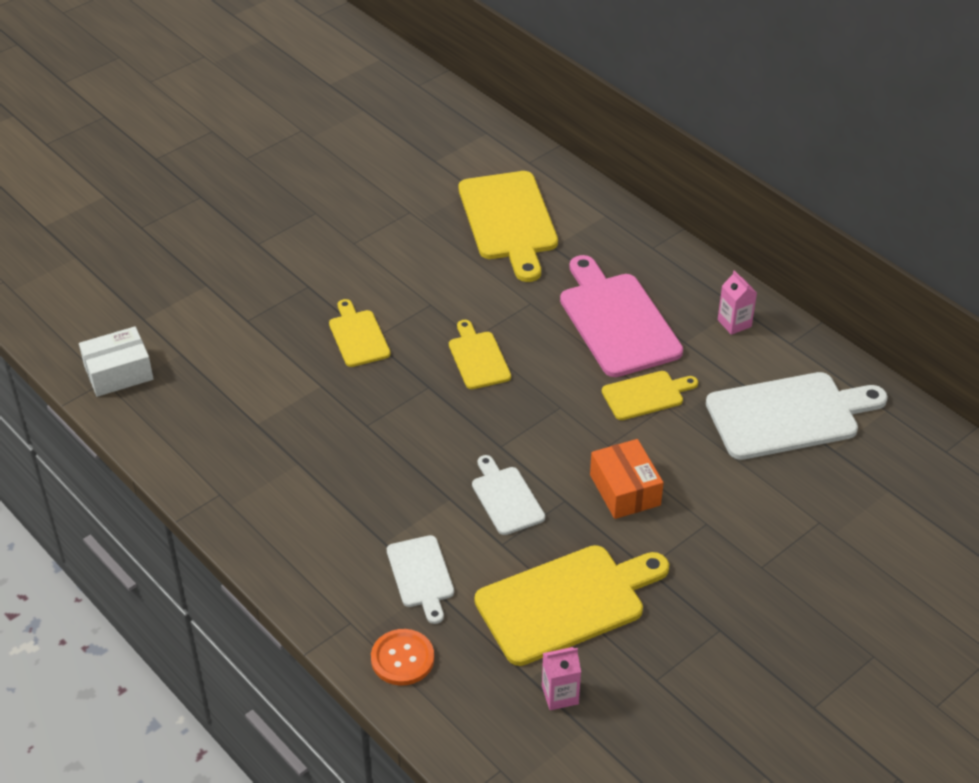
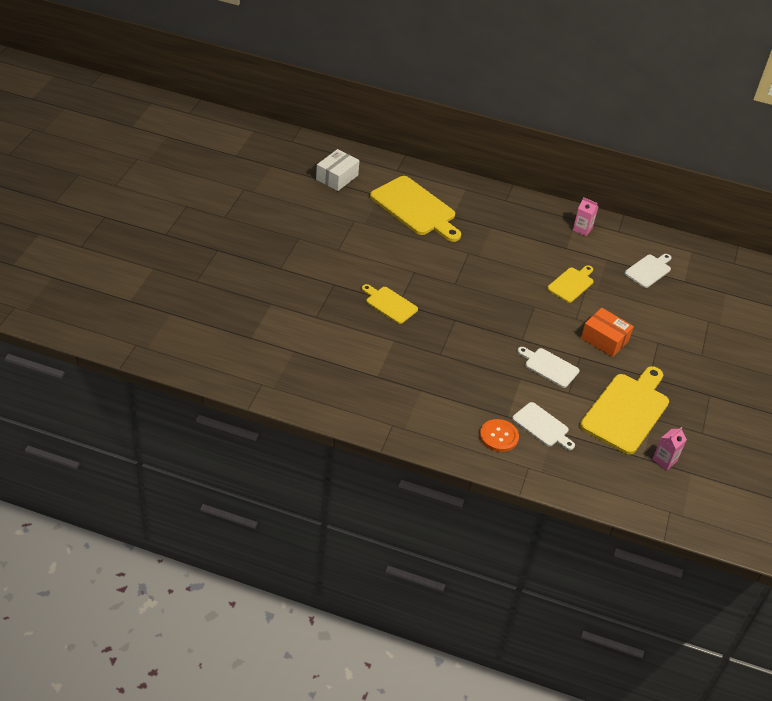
camera: 35 degrees left, 0 degrees up
white box [79,326,154,397] -> white box moved to [316,149,360,191]
orange button [371,629,434,685] -> orange button moved to [480,419,519,452]
yellow cutting board [449,320,511,389] -> none
pink cutting board [560,255,683,377] -> none
white cutting board [706,372,888,460] -> white cutting board [625,254,671,288], size x0.54

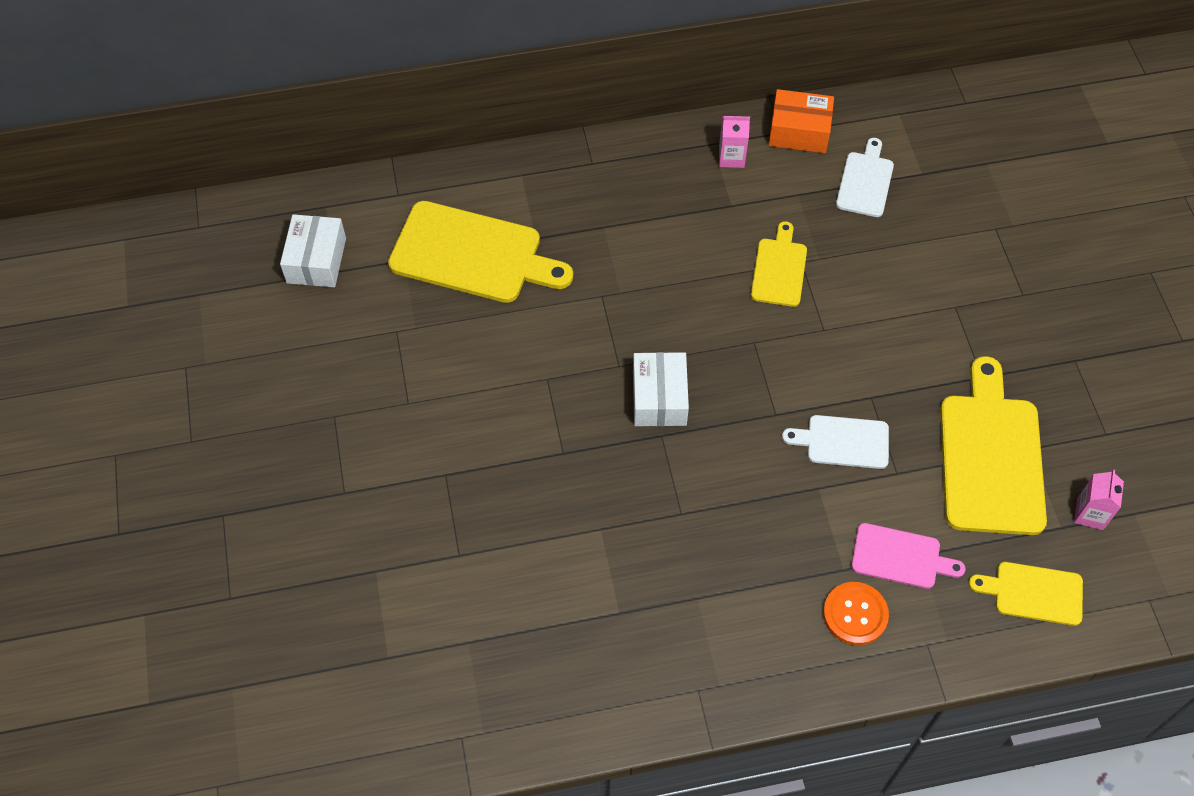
camera: 25 degrees left, 15 degrees up
yellow cutting board [362,284,418,324] -> yellow cutting board moved to [969,562,1083,626]
white cutting board [512,402,575,450] -> pink cutting board [851,523,966,589]
orange box [581,308,634,357] -> orange box moved to [769,89,834,153]
none -> white box [633,352,689,426]

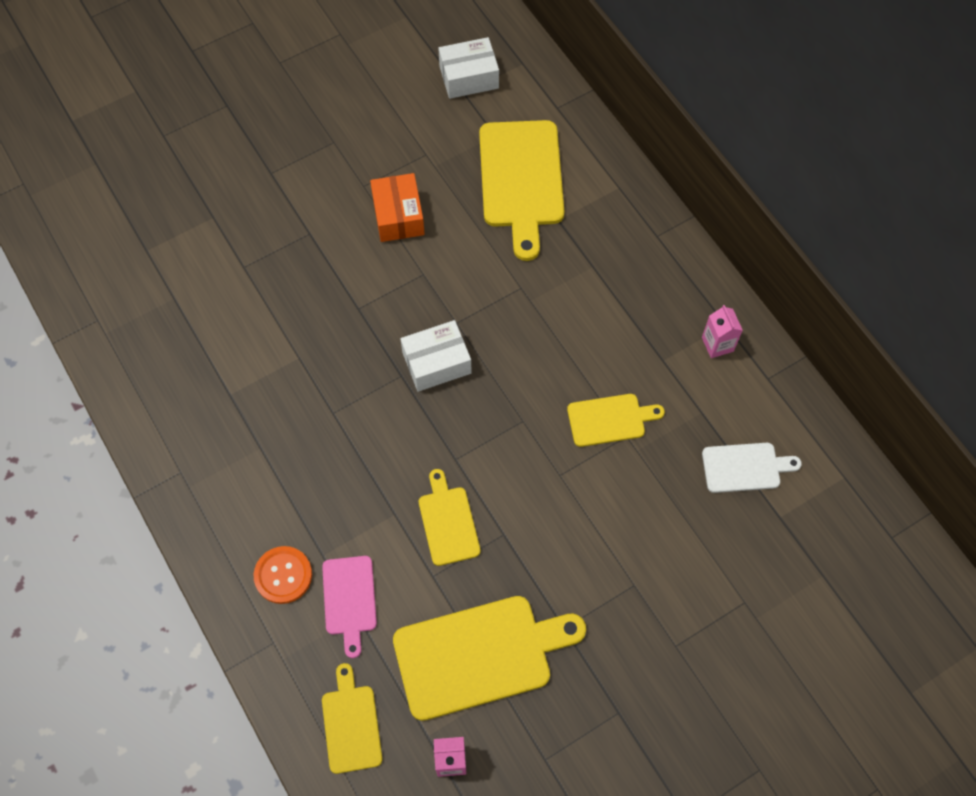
camera: 70 degrees right, 5 degrees up
orange box [769,89,834,153] -> orange box moved to [370,173,425,242]
white cutting board [782,415,889,469] -> yellow cutting board [419,469,481,566]

